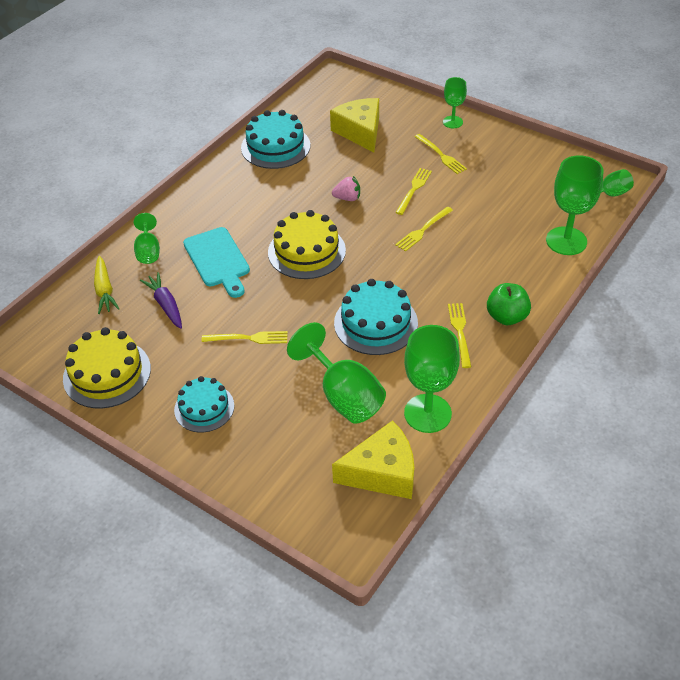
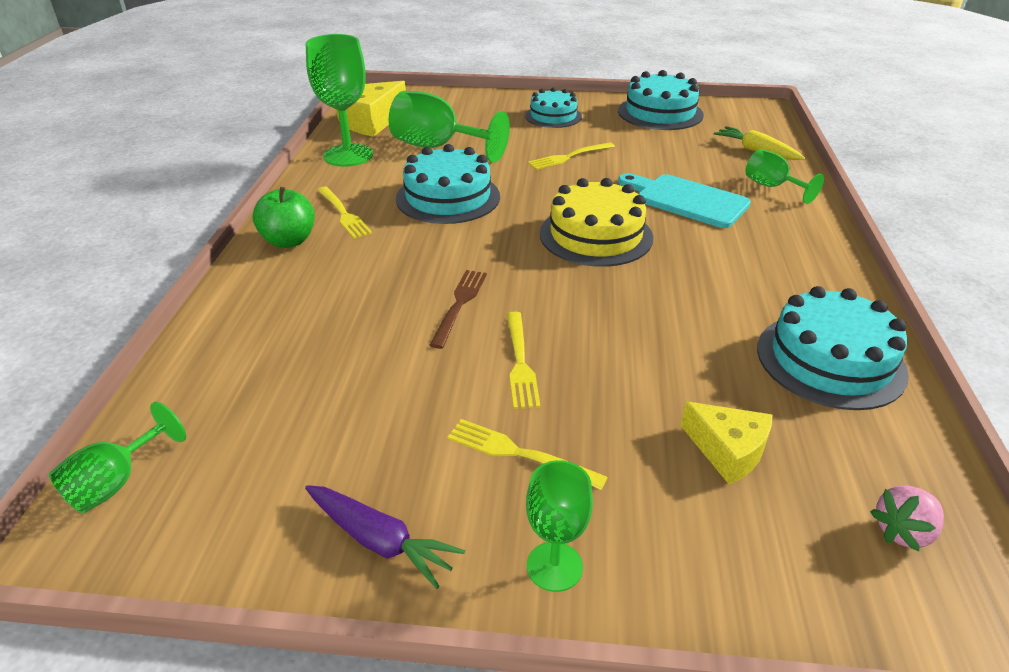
camera: 150 degrees right, 10 degrees down
yellow cake [63,327,151,408] -> turquoise cake [618,70,704,130]
purple carrot [140,272,182,329] -> purple carrot moved to [305,485,465,589]
yellow cheese [330,98,379,152] -> yellow cheese [681,401,772,484], size x0.62
pink strawberry [332,176,360,201] -> pink strawberry moved to [870,485,944,552]
yellow fork [395,206,453,251] -> brown fork [429,270,487,349]
green goblet [546,155,603,255] -> none

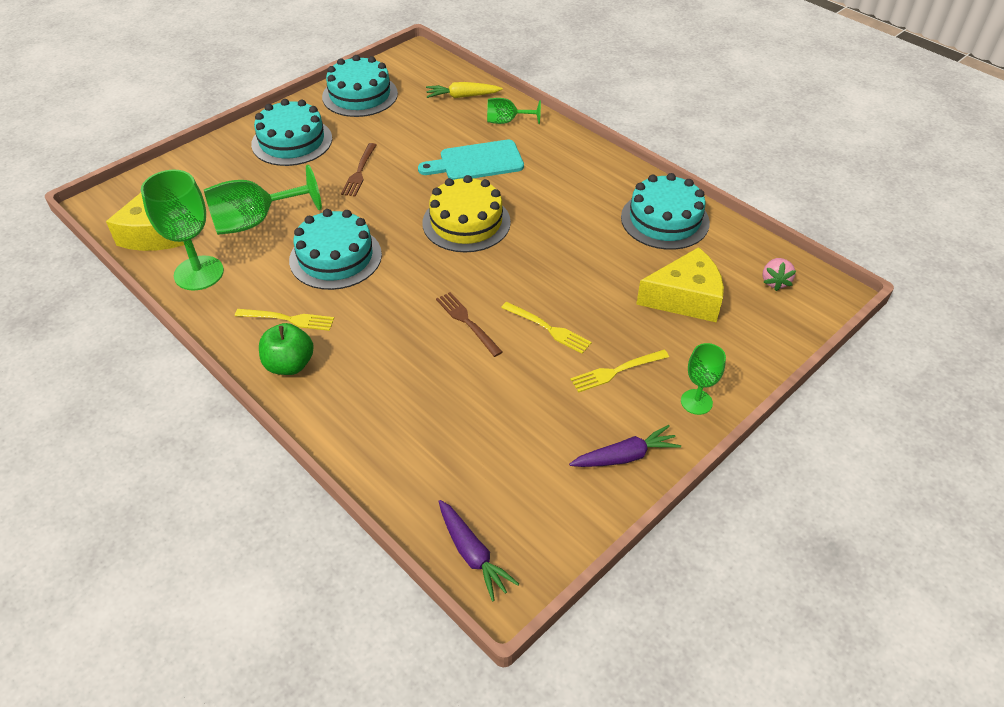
camera: 50 degrees left, 10 degrees up
green goblet [49,402,186,513] -> purple carrot [439,500,519,602]
turquoise cake [525,87,582,128] -> turquoise cake [251,99,332,166], size x1.50
yellow fork [528,142,615,170] -> brown fork [341,143,377,197]
yellow cheese [681,401,772,484] -> yellow cheese [636,247,724,323], size x1.61

